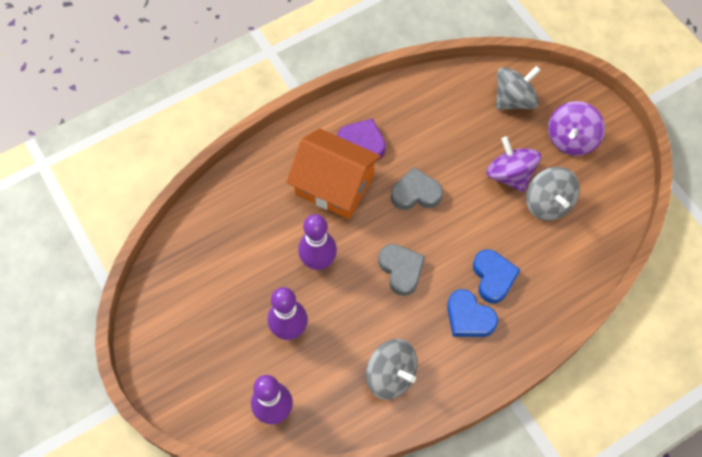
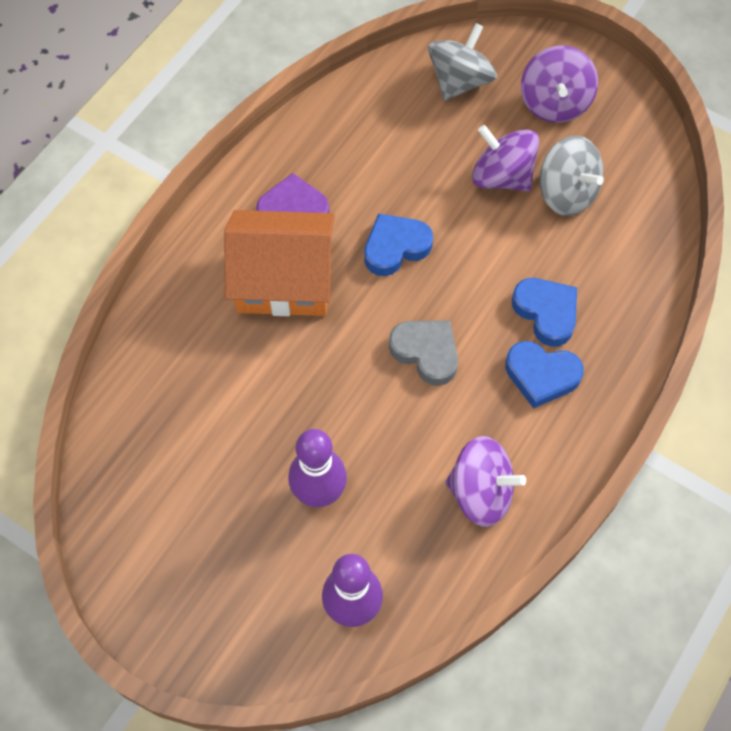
camera: 25 degrees left, 0 degrees up
purple bowling pin [298,214,337,270] -> none
grey spinning top [366,339,418,400] -> purple spinning top [445,436,526,527]
grey heart [391,167,443,210] -> blue heart [364,213,433,276]

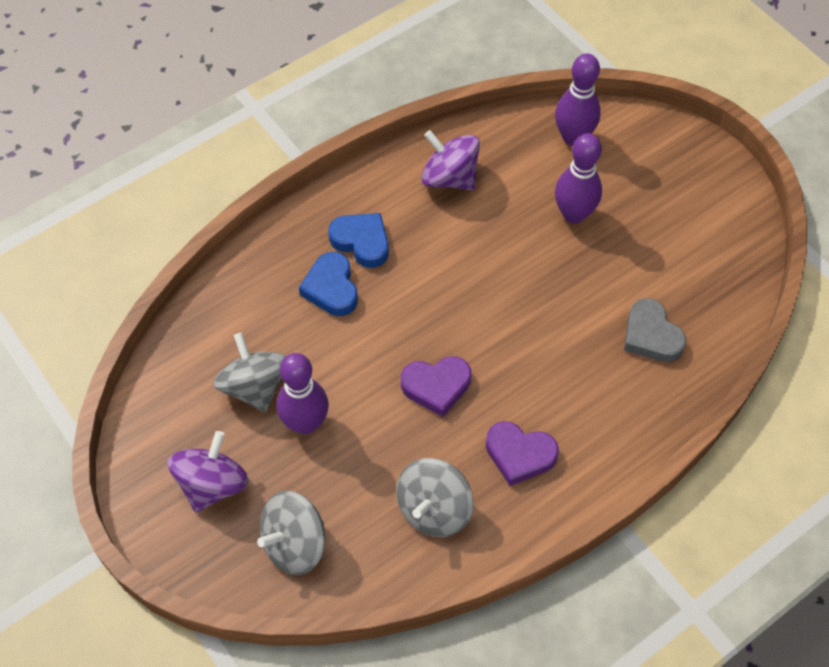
camera: 160 degrees left, 5 degrees down
orange house [224,210,335,316] -> none
blue heart [364,213,433,276] -> purple heart [401,356,471,417]
grey heart [389,321,458,386] -> grey heart moved to [624,298,686,362]
purple spinning top [472,125,540,191] -> purple bowling pin [276,353,329,434]
none -> grey spinning top [396,458,473,537]

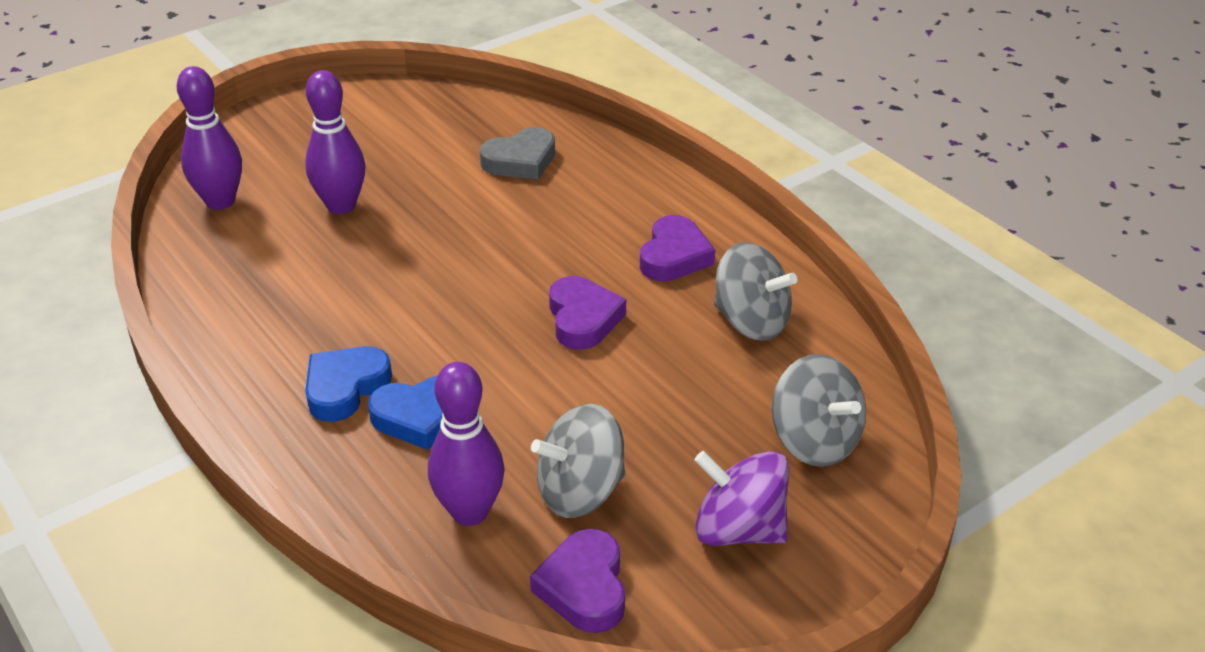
camera: 90 degrees left, 20 degrees down
purple bowling pin [276,353,329,434] -> purple bowling pin moved to [428,362,505,526]
purple spinning top [422,130,480,190] -> none
none -> purple heart [530,529,625,633]

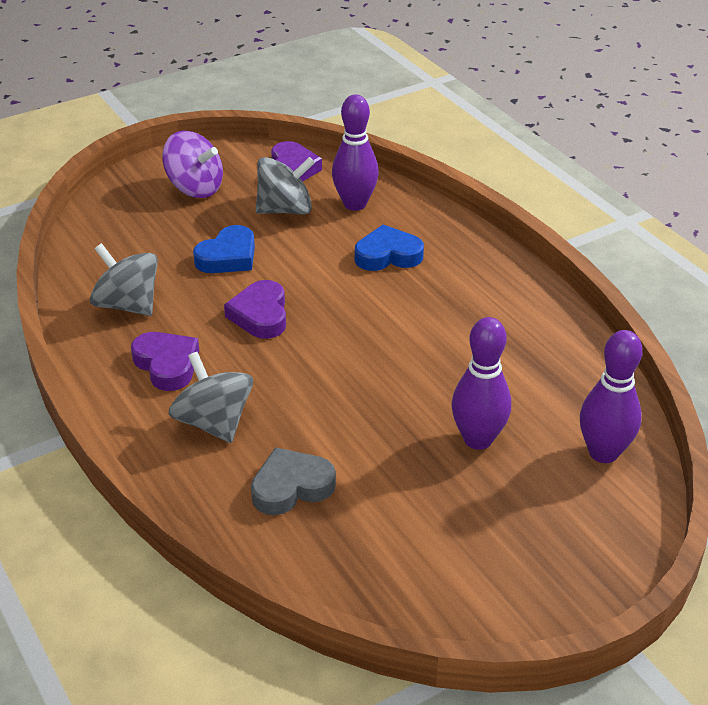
camera: 175 degrees left, 0 degrees up
blue heart [305,346,392,422] -> blue heart moved to [193,225,255,273]
purple heart [640,215,715,281] -> purple heart turned 120 degrees clockwise [131,332,199,391]
grey spinning top [772,354,866,467] -> grey spinning top moved to [168,352,253,443]

